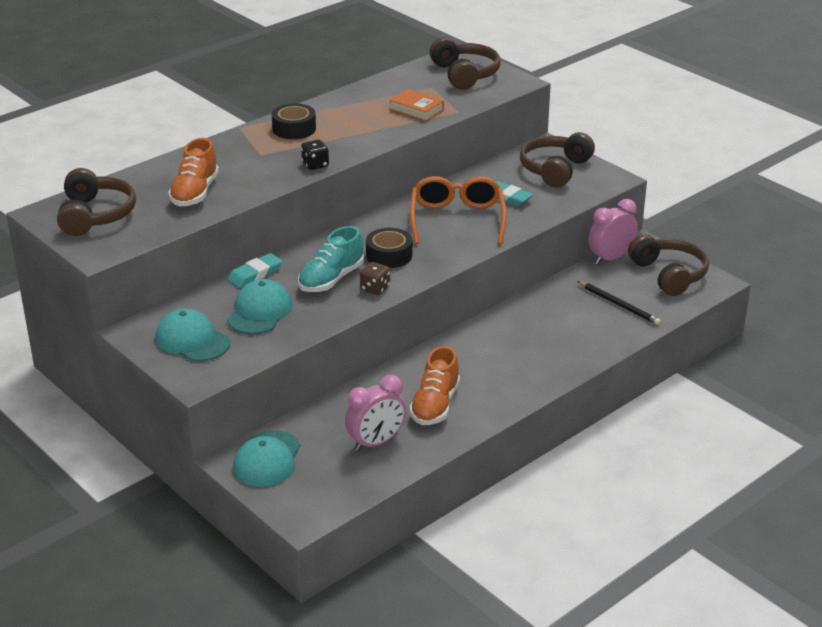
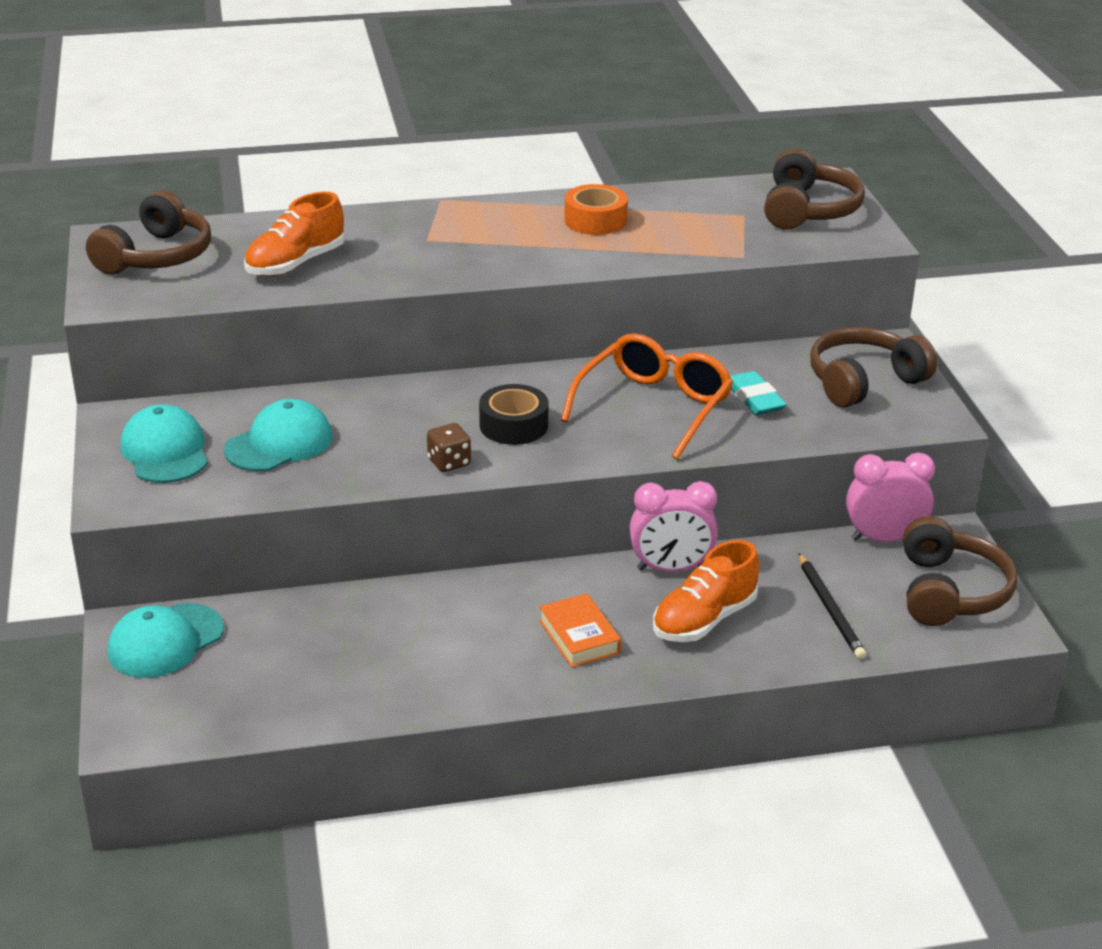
camera: 30 degrees right, 0 degrees up
turquoise eraser [227,253,282,288] -> none
black tape [272,103,316,139] -> none
turquoise shoe [298,226,364,292] -> none
black dice [301,140,329,170] -> none
pink clock [345,375,406,451] -> pink clock moved to [630,481,718,572]
orange book [389,89,444,121] -> orange book moved to [539,593,621,667]
orange shoe [409,346,460,425] -> orange shoe moved to [653,540,760,642]
none -> orange tape [564,184,628,235]

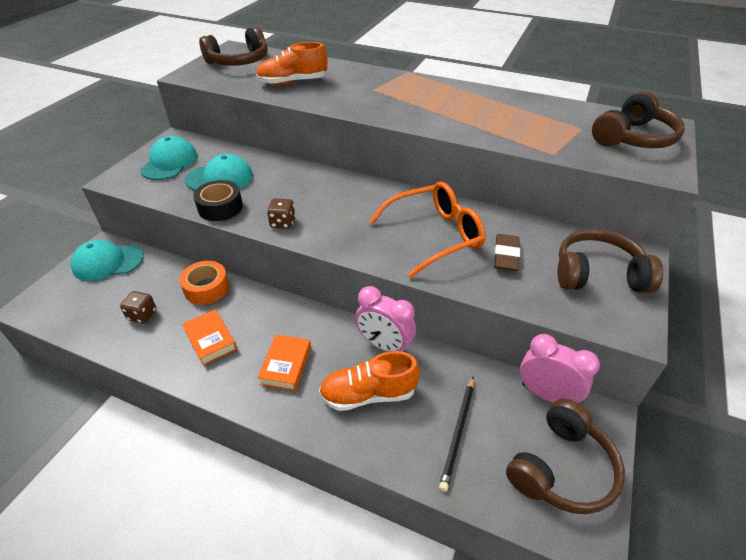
camera: 35 degrees right, 10 degrees up
black tape [479,384,549,445] -> black tape moved to [193,180,243,221]
orange tape [564,184,628,235] -> orange tape moved to [179,261,229,305]
turquoise eraser [730,371,787,415] -> brown eraser [494,234,520,271]
none -> brown dice [120,291,157,323]
none -> orange book [182,309,237,366]

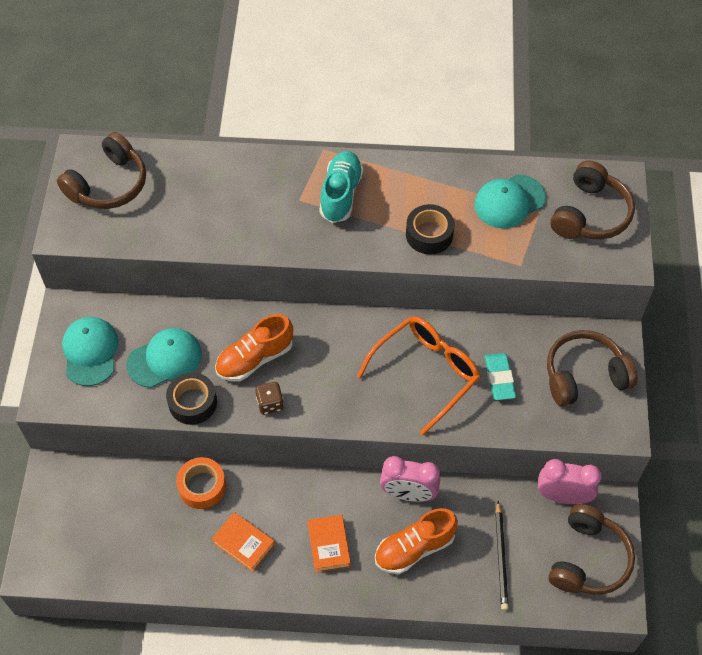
camera: 20 degrees left, 15 degrees up
turquoise cap [71,240,144,281] -> turquoise cap moved to [474,174,546,229]
brown dice [120,291,157,323] -> none
orange shoe [256,42,327,85] -> orange shoe moved to [215,314,293,381]
brown eraser [494,234,520,271] -> turquoise eraser [484,353,516,400]
none -> turquoise shoe [319,151,363,223]
none -> black tape [406,204,454,255]

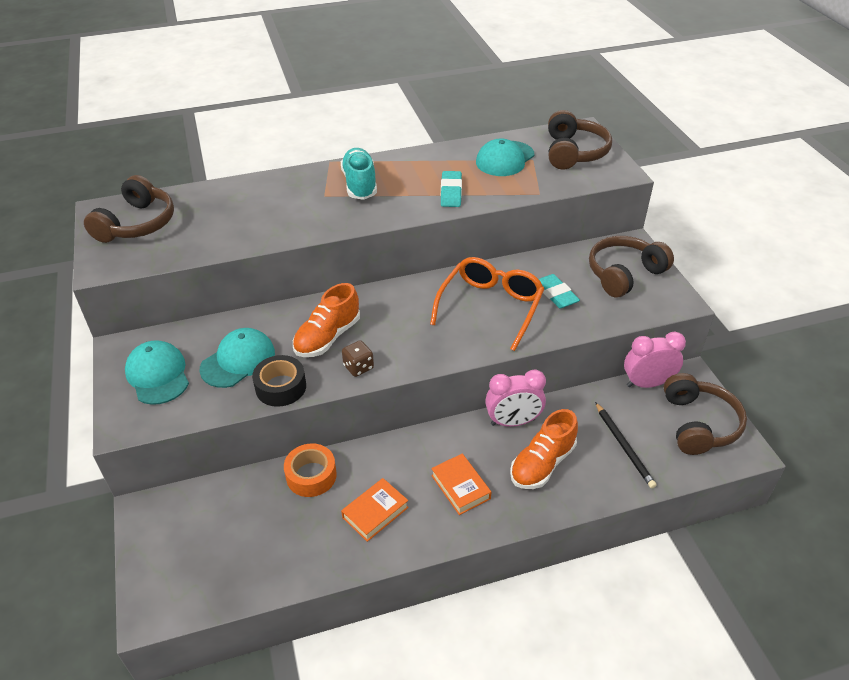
camera: 20 degrees left, 15 degrees down
orange book [212,512,275,572] -> orange book turned 60 degrees counterclockwise [341,478,409,542]
black tape [406,204,454,255] -> turquoise eraser [441,171,462,207]

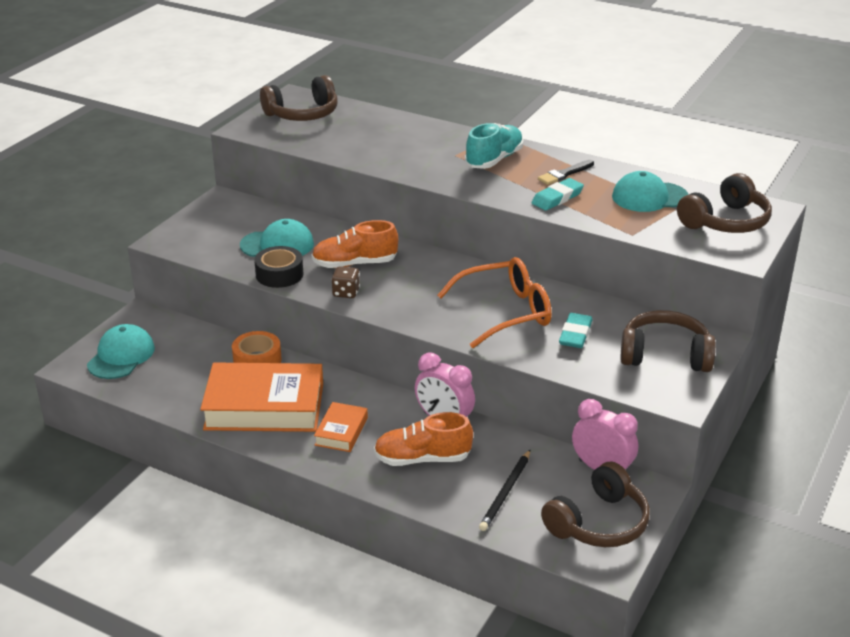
camera: 45 degrees right, 10 degrees down
turquoise cap [125,340,189,405] -> turquoise cap moved to [87,324,155,379]
orange book [341,478,409,542] -> orange book [200,363,323,432], size x2.08
none -> black brush [538,160,594,185]

